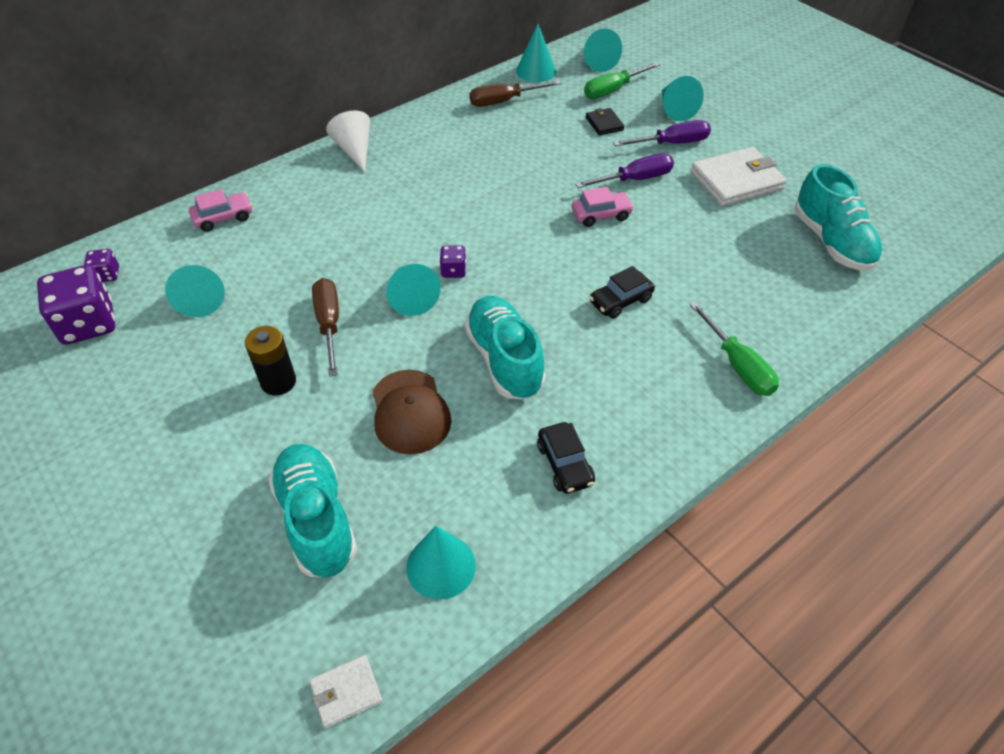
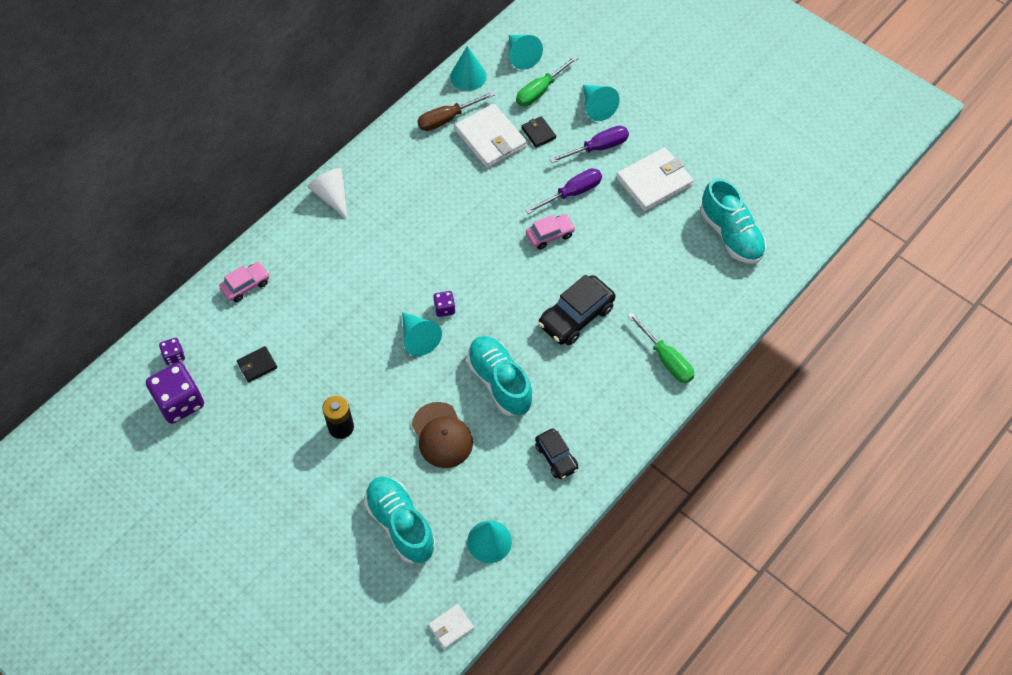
camera: 10 degrees left, 10 degrees up
turquoise cone [165,265,225,317] -> black wallet [237,346,277,382]
brown screwdriver [312,278,339,377] -> none
black car [589,266,655,319] -> black car [538,275,616,345], size x1.63
none -> white wallet [455,104,527,168]

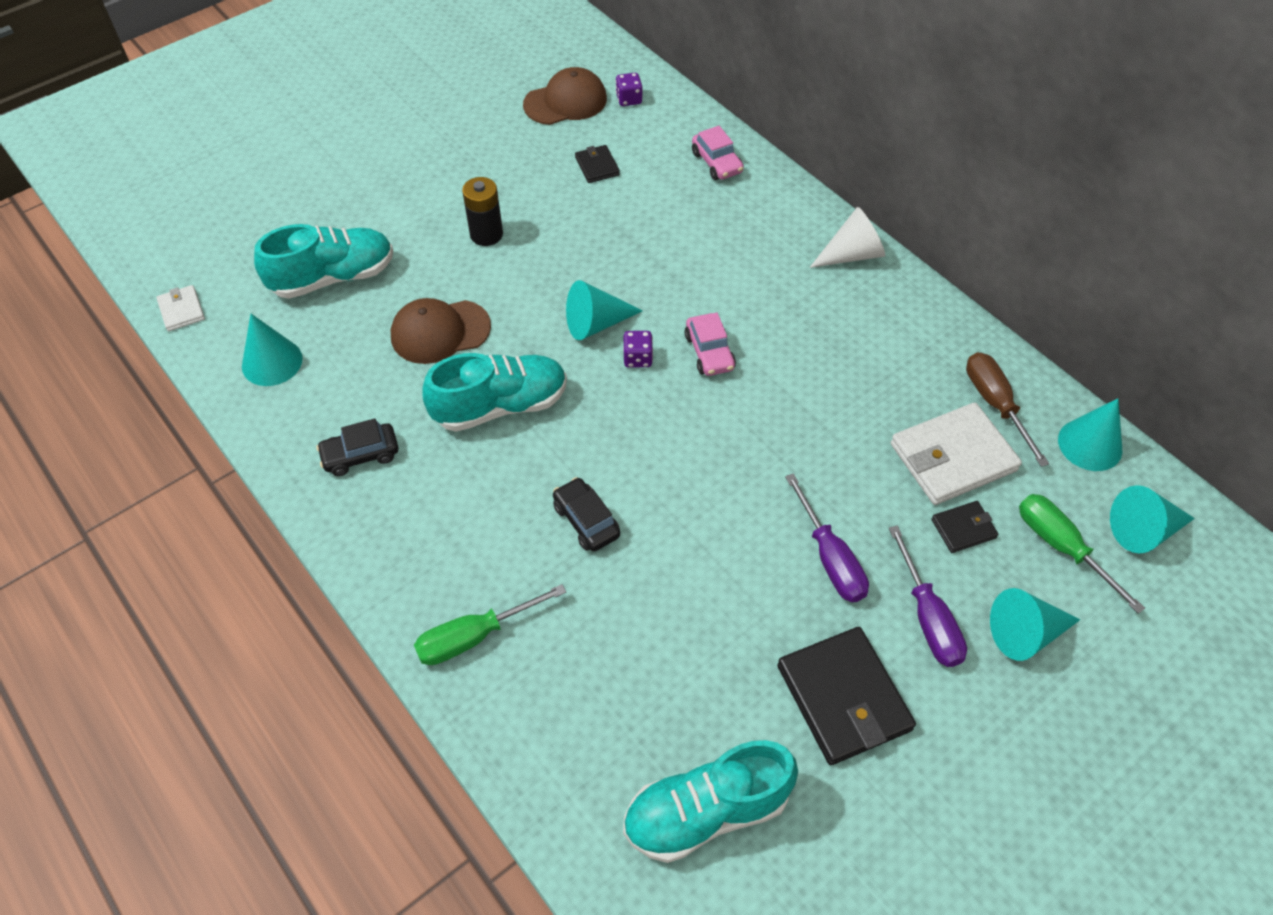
camera: 100 degrees right, 5 degrees down
purple dice [146,362,204,424] -> brown cap [523,67,607,125]
pink car [526,214,575,249] -> pink car moved to [685,313,736,376]
black car [538,275,616,345] -> black car [553,477,620,551], size x0.61
white wallet [616,147,694,212] -> black wallet [777,627,916,765]

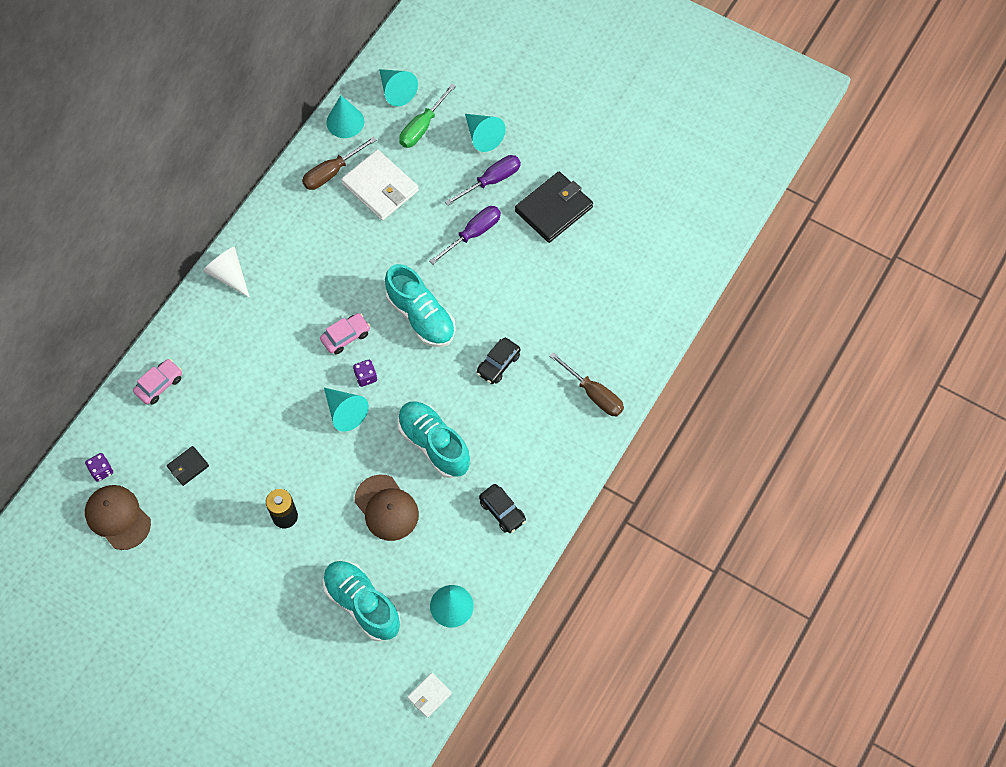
camera: 110 degrees left, 10 degrees up
green screwdriver [414,584,566,665] -> brown screwdriver [549,352,624,416]
turquoise shoe [623,740,798,863] -> turquoise shoe moved to [385,264,455,347]
black wallet [931,501,998,553] -> none

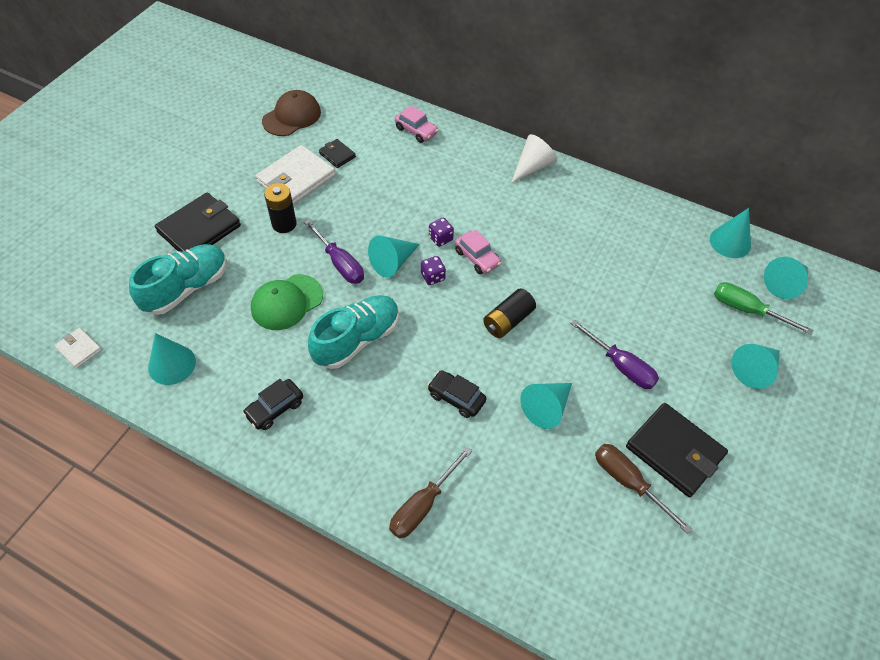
camera: 85 degrees right, 10 degrees down
purple dice [85,453,113,482] -> purple dice moved to [429,218,454,247]
brown screwdriver [302,136,376,190] -> brown screwdriver moved to [595,444,692,534]
white wallet [341,150,419,220] -> white wallet moved to [256,145,336,205]
brown cap [355,475,419,541] -> green cap [251,274,323,330]
turquoise shoe [385,264,455,347] -> black battery [483,289,536,338]
purple screwdriver [445,155,521,206] -> purple screwdriver moved to [304,219,364,284]
none -> black wallet [155,192,241,252]
none -> turquoise cone [520,383,572,429]

